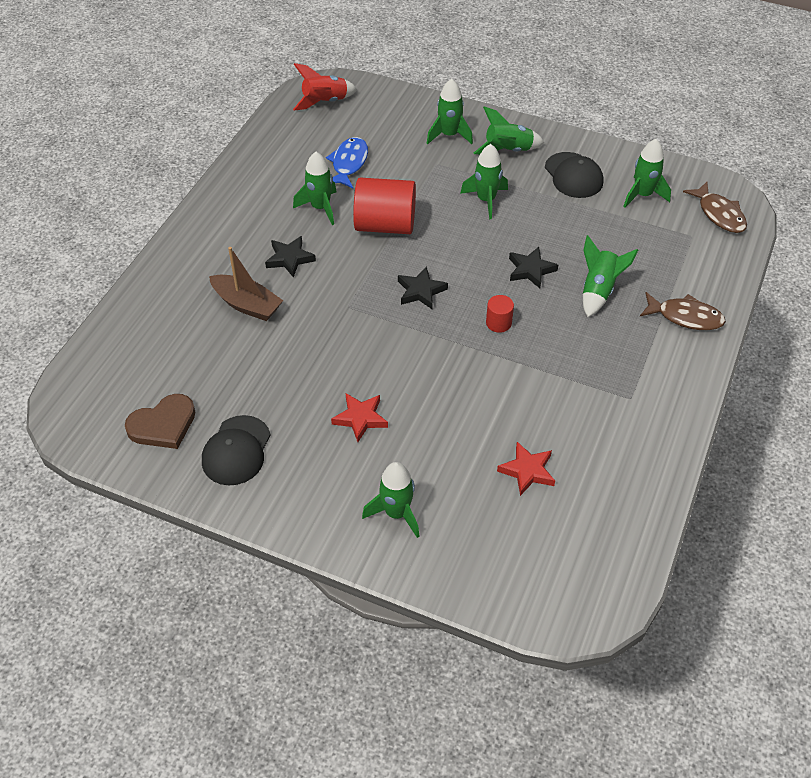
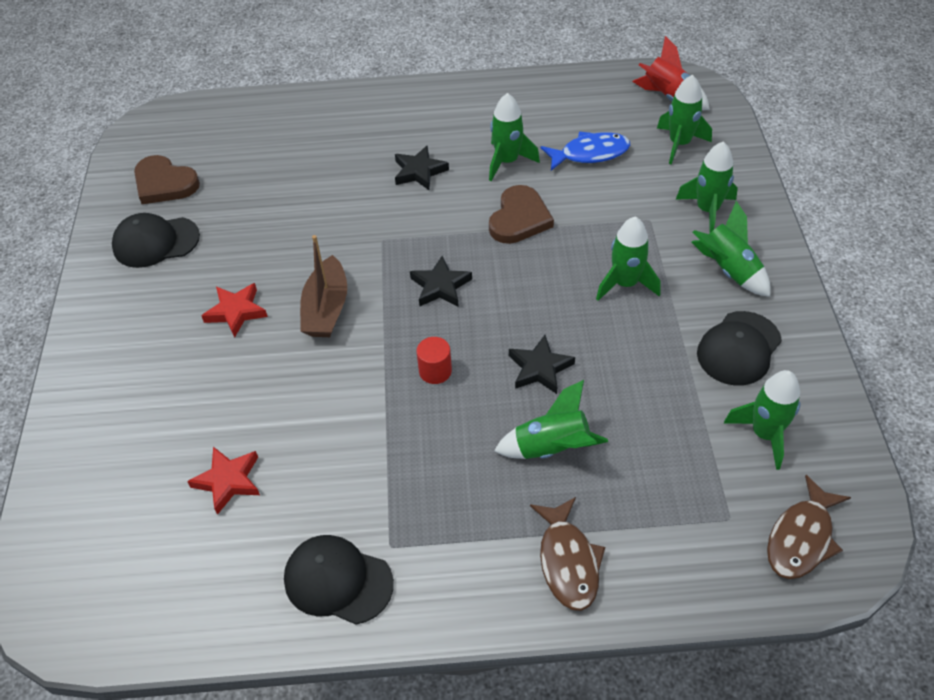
camera: 65 degrees right, 0 degrees up
brown boat [209,247,283,321] -> brown boat moved to [300,235,347,337]
red cylinder [353,178,416,234] -> brown heart [489,185,554,244]
green rocket [362,462,419,538] -> green rocket moved to [657,75,712,165]
none -> black cap [284,535,394,624]

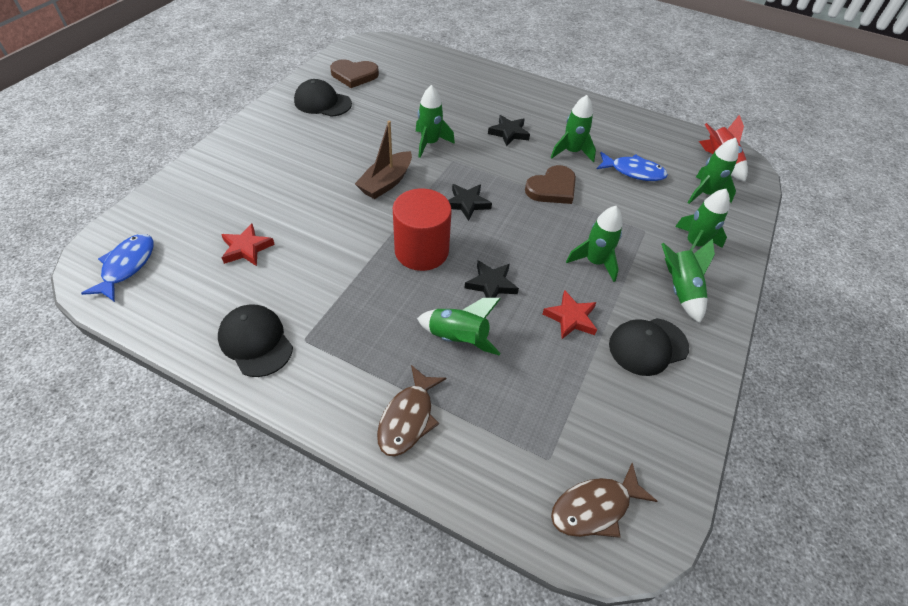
camera: 25 degrees right, 0 degrees up
brown heart [134,155,200,204] -> brown heart turned 60 degrees counterclockwise [330,59,379,88]
red star [201,283,268,338] -> red star moved to [543,290,597,339]
red cylinder [416,337,452,384] -> red cylinder [393,188,452,271], size x2.16
green rocket [724,370,800,470] -> green rocket moved to [416,85,455,158]
none -> blue fish [81,234,154,302]

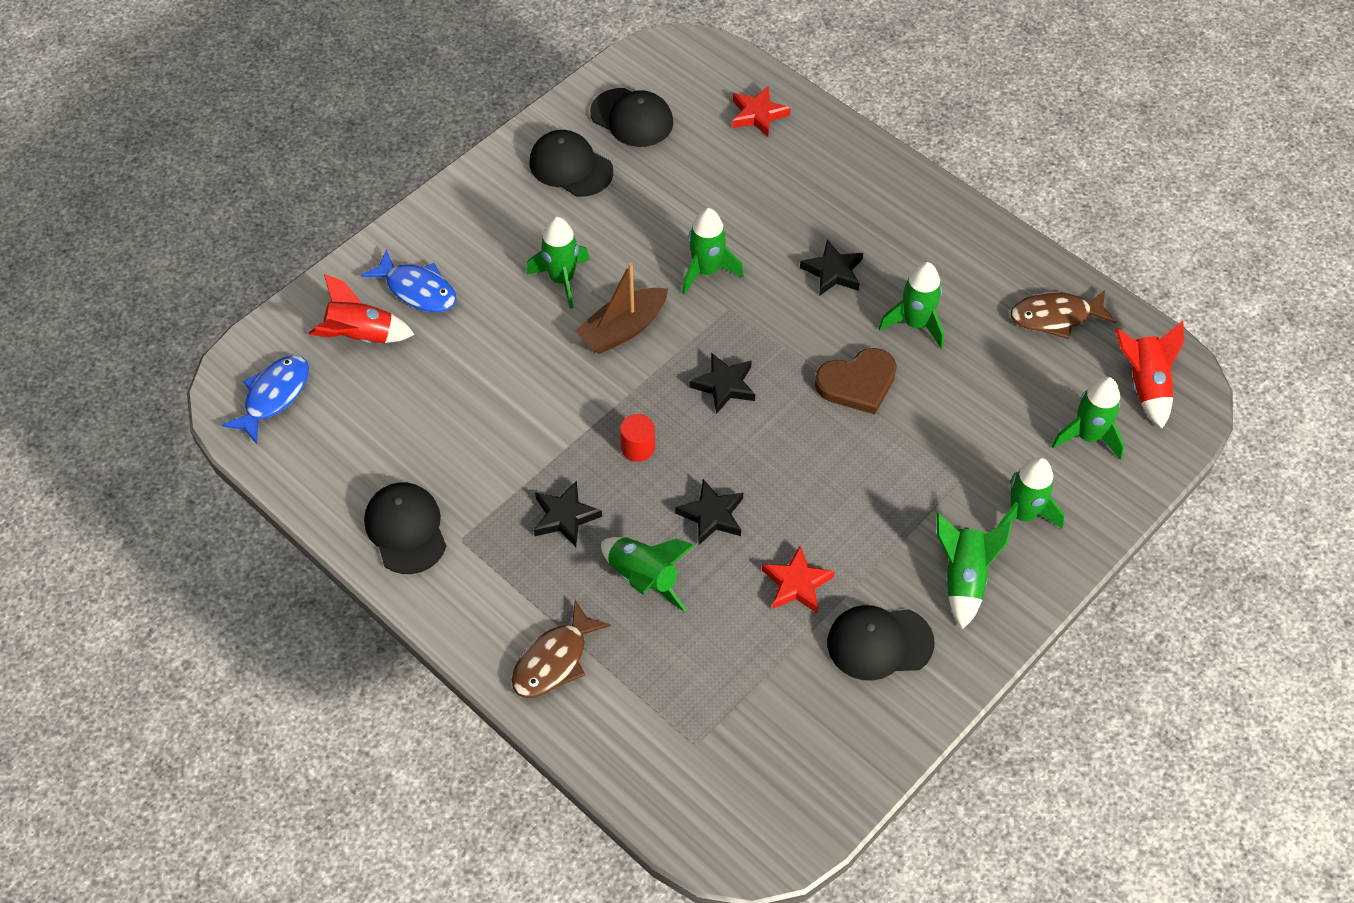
camera: 20 degrees right, 5 degrees up
red star [221,223,275,266] -> red star moved to [733,86,790,137]
brown heart [330,59,379,88] -> black cap [590,88,673,147]
red cylinder [393,188,452,271] -> red cylinder [620,414,655,462], size x0.46
brown fish [551,462,657,538] -> brown fish moved to [1010,290,1116,339]
green rocket [566,206,622,282] -> green rocket moved to [526,217,590,309]
blue fish [597,152,668,181] -> blue fish moved to [361,249,456,312]
none -> red rocket [309,274,415,343]
none -> black star [534,481,602,547]

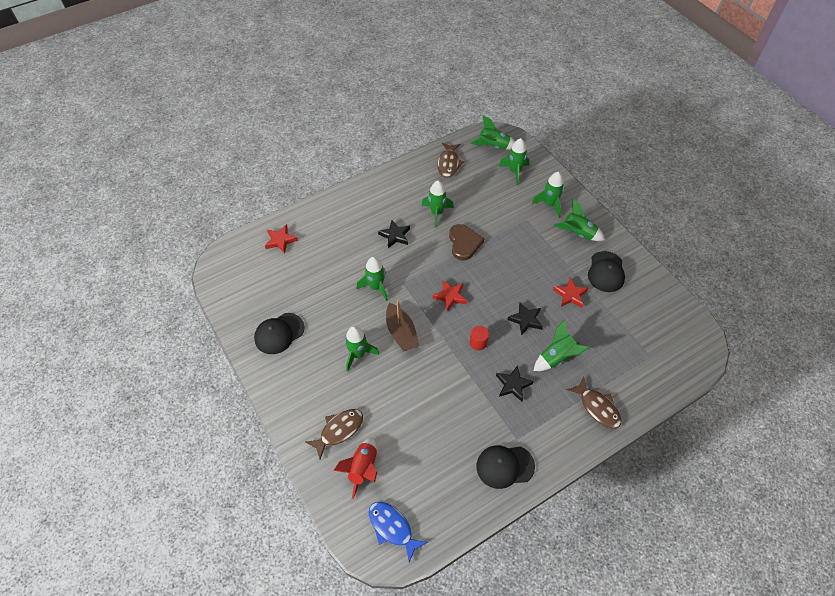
camera: 75 degrees left, 0 degrees up
blue fish [361,249,456,312] -> brown fish [306,409,363,459]
black cap [590,88,673,147] -> none
black star [689,352,755,414] -> red star [432,280,467,312]
red rocket [1115,321,1184,428] -> green rocket [471,115,515,150]

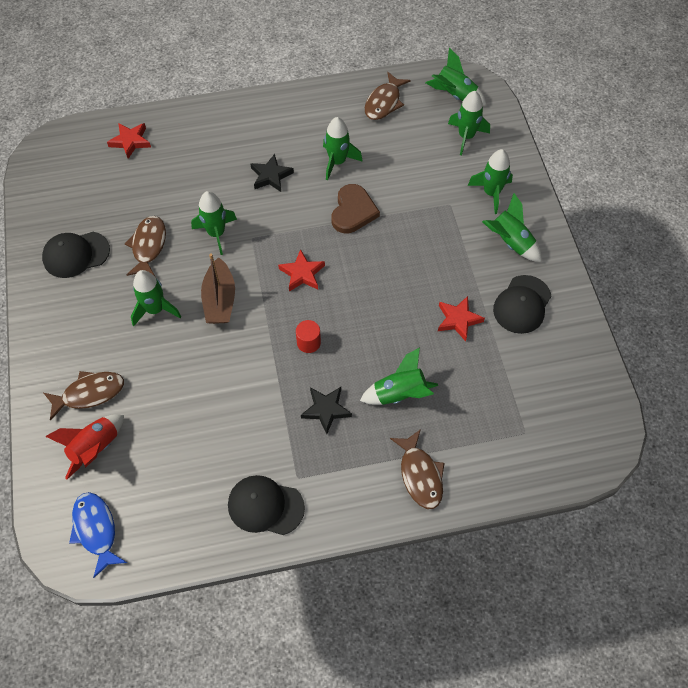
camera: 20 degrees right, 5 degrees up
black star [507,302,543,335] -> none
none -> brown fish [125,216,166,276]

